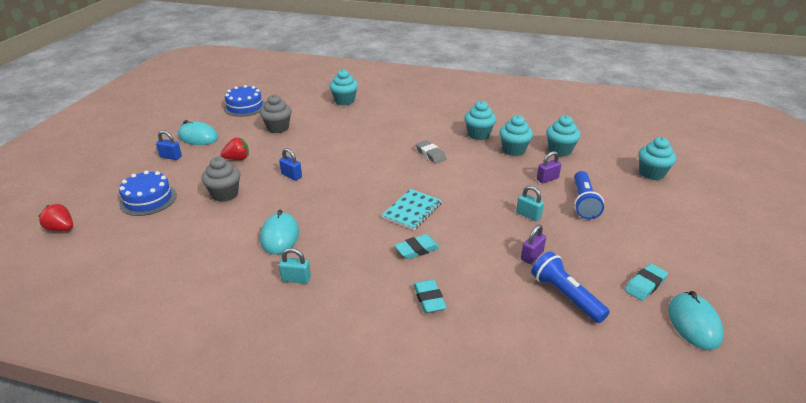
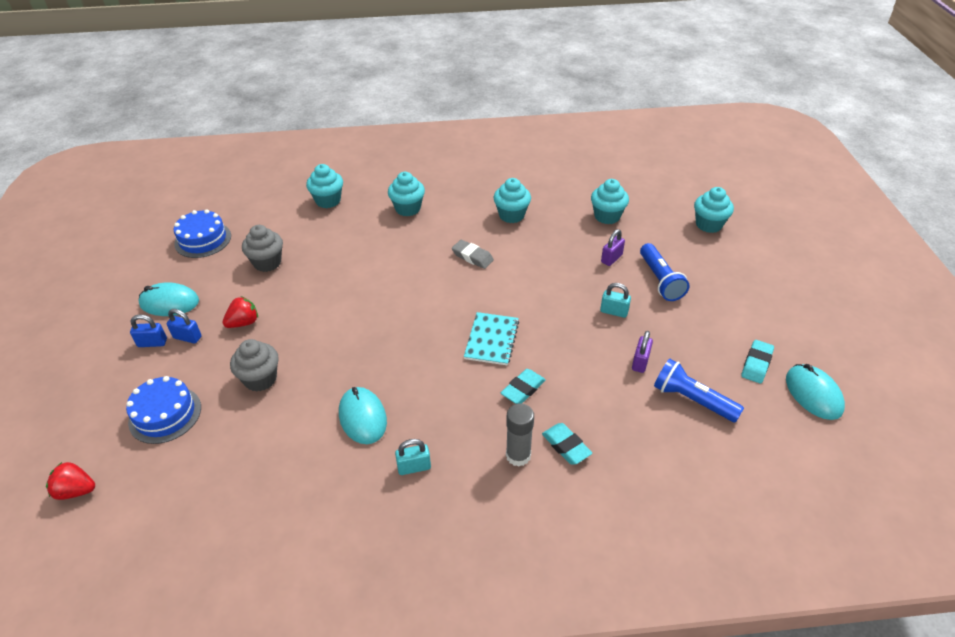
camera: 20 degrees left, 10 degrees up
blue padlock [279,148,302,181] -> blue padlock moved to [167,309,202,344]
turquoise cupcake [499,115,533,156] -> turquoise cupcake moved to [388,172,425,216]
none -> grey glue stick [506,403,534,467]

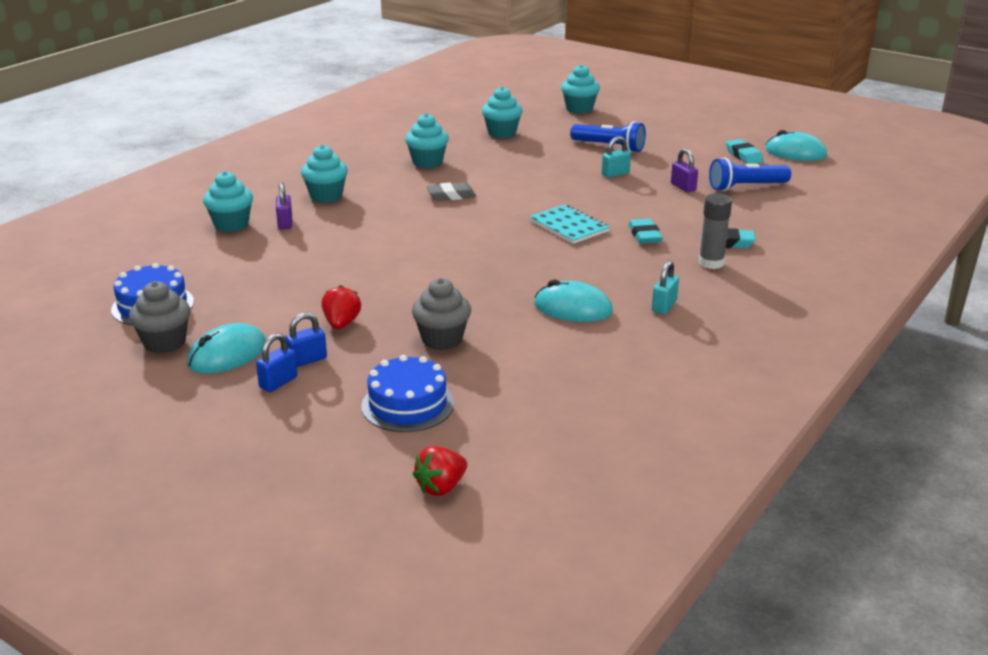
camera: 50 degrees left, 15 degrees down
grey cupcake [242,225,283,272] -> grey cupcake moved to [129,281,190,354]
purple padlock [601,229,625,266] -> purple padlock moved to [276,182,292,229]

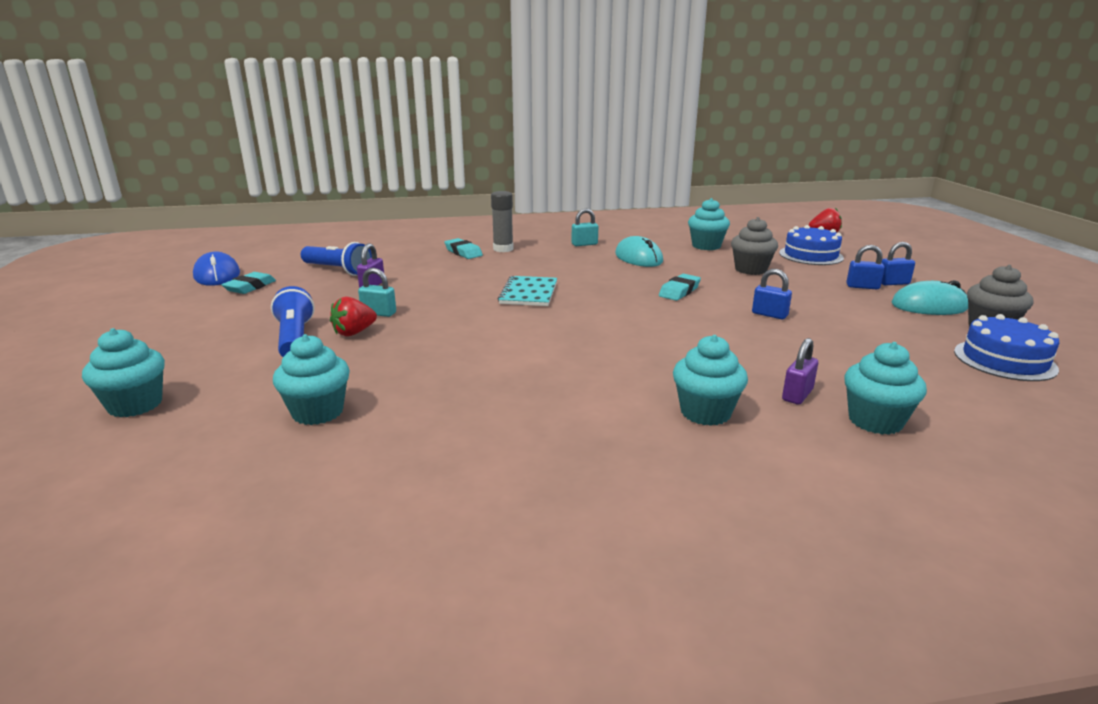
camera: 135 degrees left, 5 degrees down
red strawberry [322,285,361,329] -> red strawberry moved to [330,297,377,337]
turquoise cupcake [405,113,449,168] -> turquoise cupcake moved to [688,198,730,250]
grey eraser [426,182,477,201] -> none
turquoise eraser [629,219,663,244] -> turquoise eraser moved to [659,274,701,301]
turquoise mouse [765,130,827,161] -> blue mouse [193,251,240,286]
none -> blue padlock [752,269,792,319]

